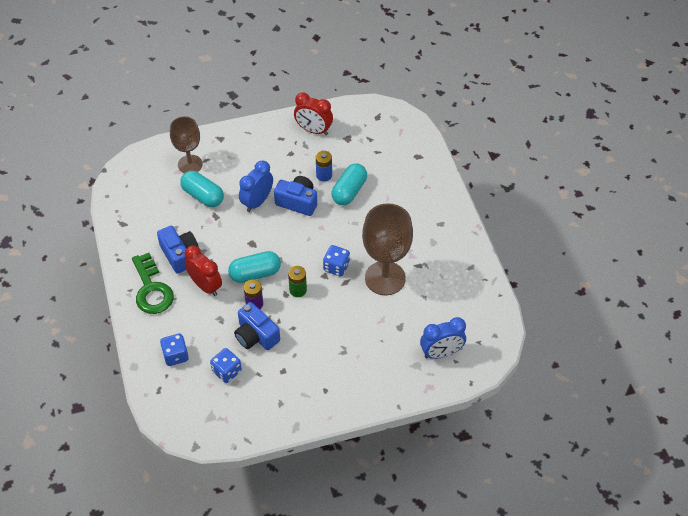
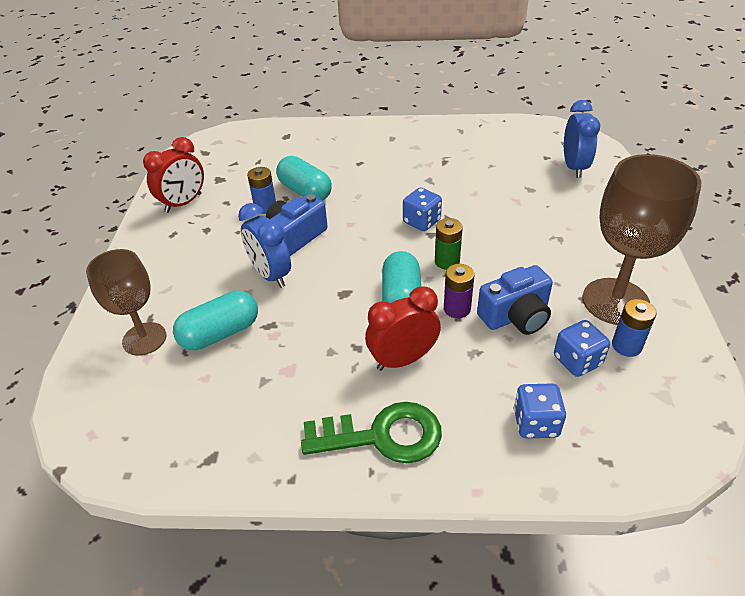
camera: 70 degrees left, 10 degrees down
blue camera [157,226,199,274] -> none
brown goblet [362,203,413,295] -> brown goblet moved to [582,154,701,325]
none -> blue battery [612,299,657,357]

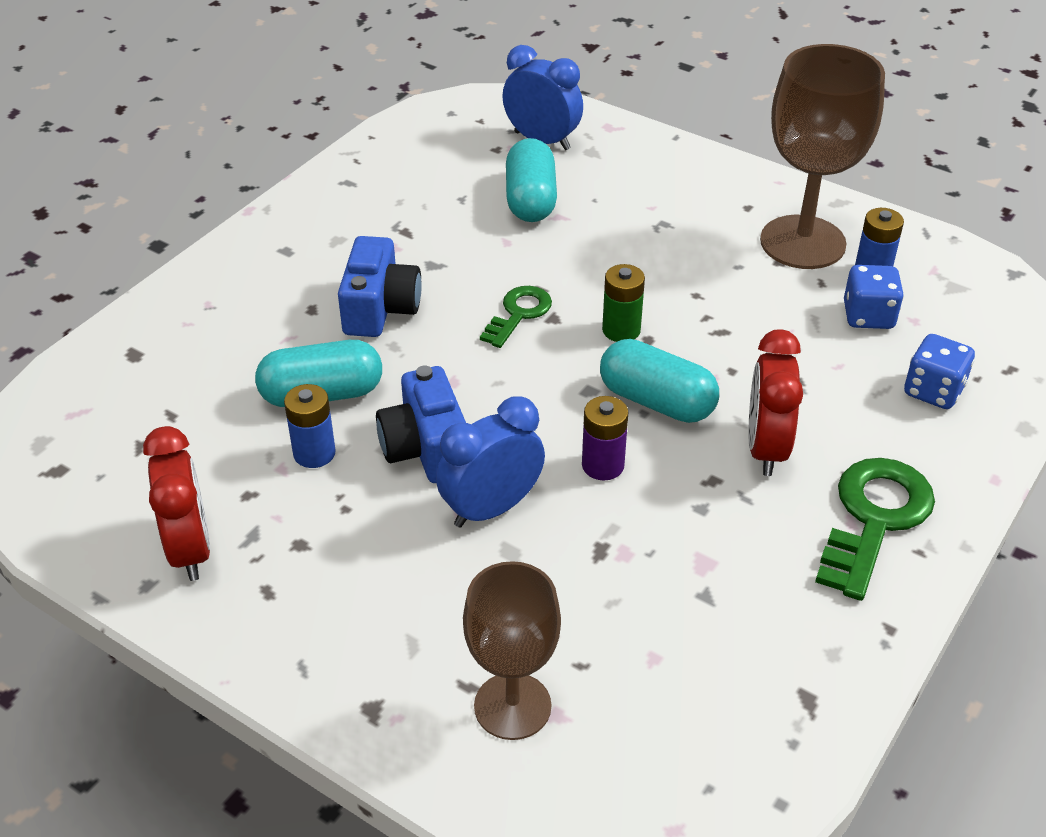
camera: 60 degrees left, 0 degrees up
turquoise capsule [173,290,258,350] -> turquoise capsule moved to [506,138,557,222]
blue clock [238,203,291,288] -> blue clock turned 150 degrees clockwise [436,396,545,528]
blue dice [403,188,442,231] -> green key [480,286,552,348]
purple battery [444,264,474,318] -> purple battery moved to [582,396,628,481]
blue camera [477,265,553,335] -> blue camera moved to [338,236,422,337]

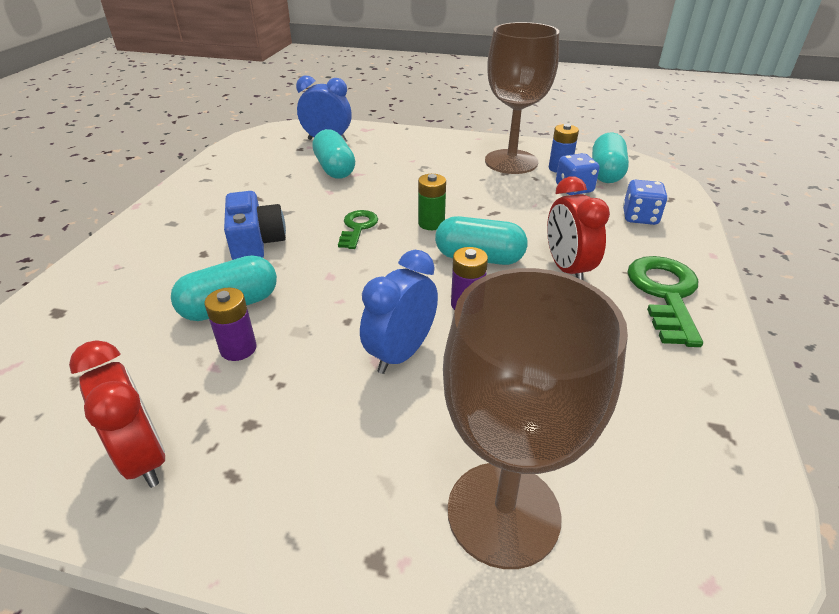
camera: 20 degrees left, 5 degrees down
blue battery [284,384,336,468] -> purple battery [204,288,257,361]
blue camera [376,365,466,483] -> none
brown goblet [463,561,561,740] -> brown goblet [443,268,628,569], size x1.53
none -> turquoise capsule [592,132,629,183]

